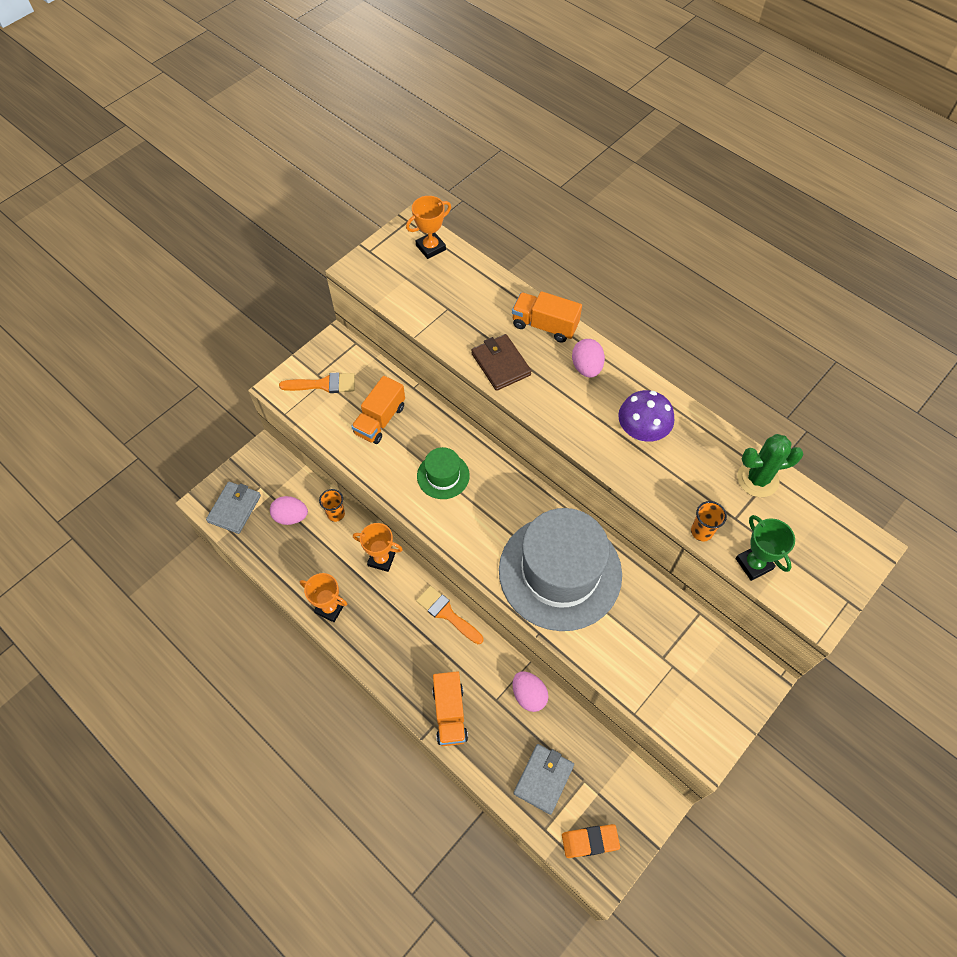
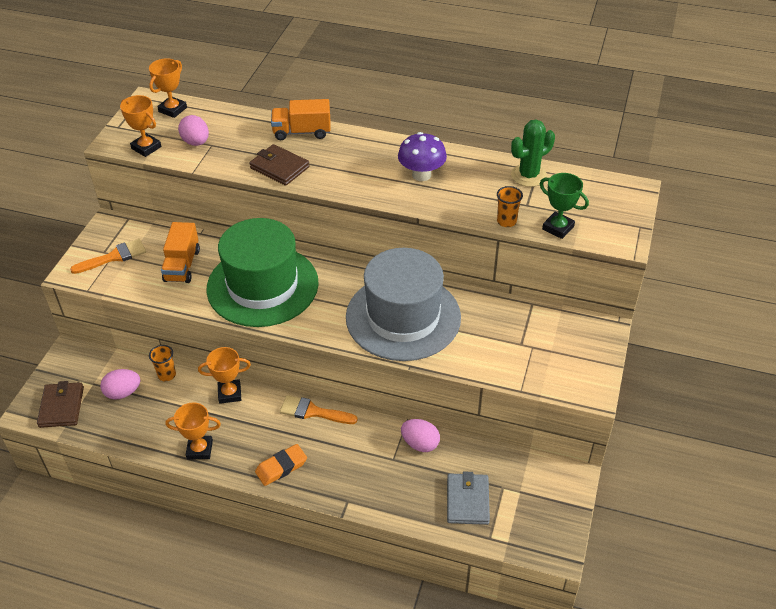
camera: 25 degrees left, 15 degrees down
grey wallet [206,482,261,534] -> brown wallet [37,381,84,428]
green hat [417,447,470,499] -> green hat [206,218,319,327], size x2.20
orange truck [432,671,468,746] -> none
orange eraser [562,824,620,858] -> orange eraser moved to [255,444,307,486]
pink egg [572,339,605,378] -> pink egg moved to [178,115,209,146]
none -> orange trophy [120,95,161,157]

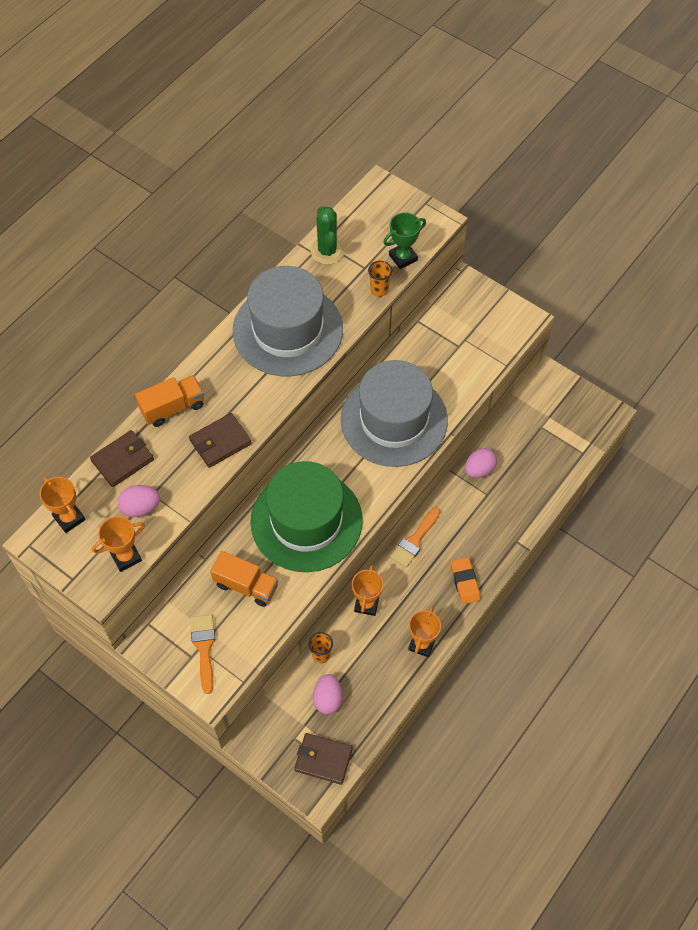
camera: 70 degrees left, 15 degrees up
orange truck [271,99,331,140] -> orange truck turned 135 degrees counterclockwise [135,375,204,427]
purple mushroom [398,132,447,181] -> grey hat [233,266,343,376]
grey wallet [447,472,490,525] -> none
none -> brown wallet [90,430,154,487]

